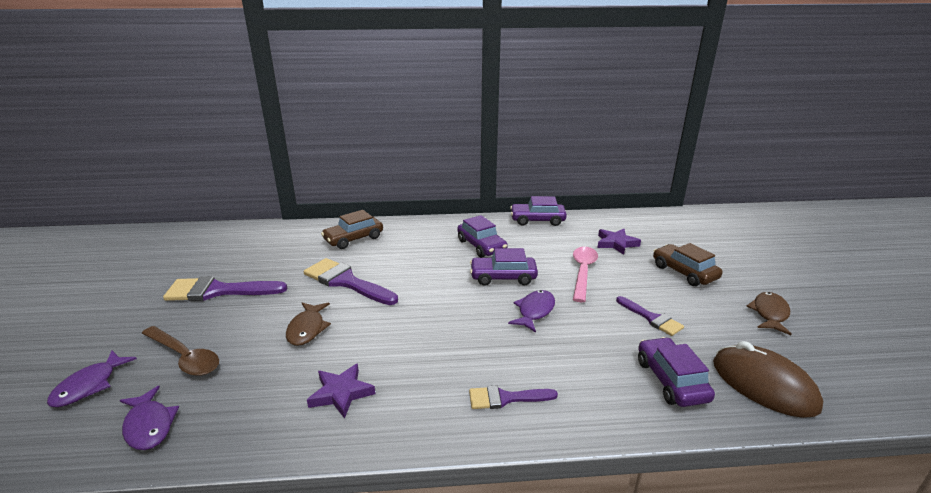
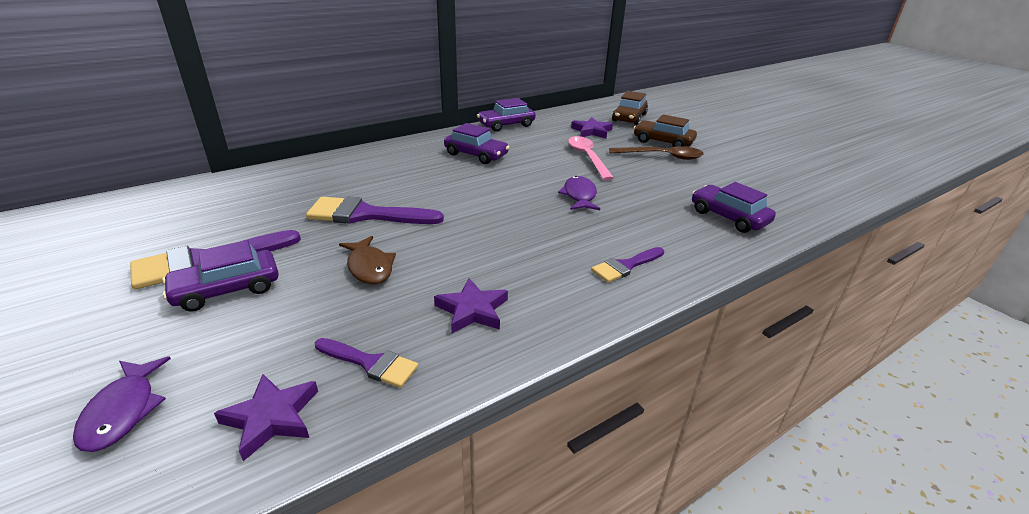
camera: 30 degrees left, 5 degrees up
purple fish [120,386,179,450] -> purple star [214,374,318,461]
brown spoon [142,326,219,376] -> brown spoon moved to [609,146,704,160]
brown car [321,210,383,249] -> brown car moved to [612,91,648,125]
purple car [470,248,538,286] -> purple car moved to [162,240,279,312]
purple brush [616,296,684,336] -> purple brush moved to [315,338,418,388]
brown mouse [713,341,823,418] -> none
brown fish [746,292,791,335] -> none

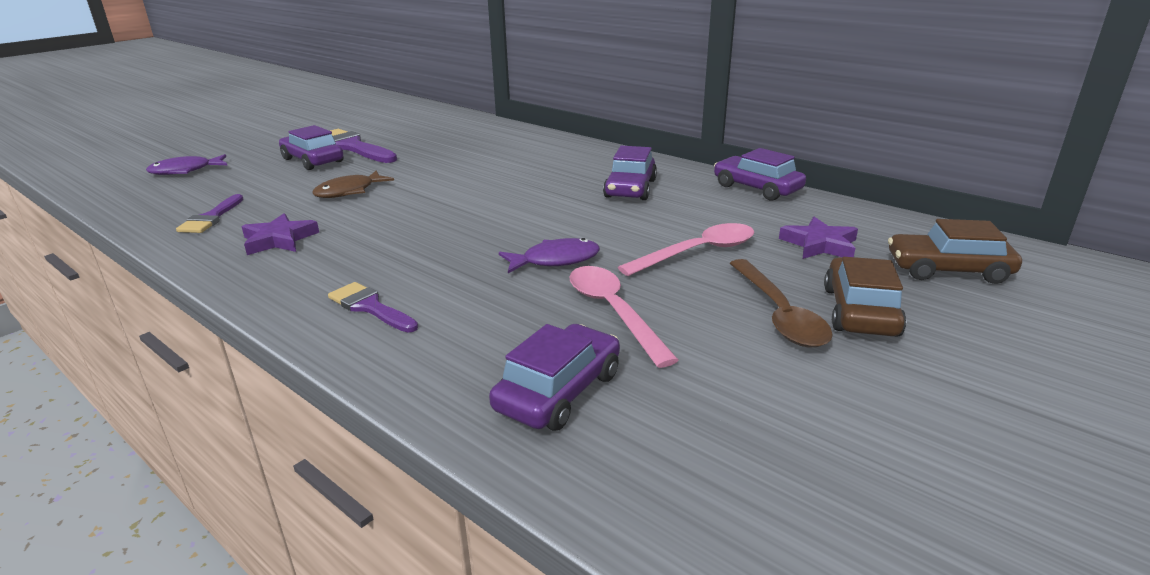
camera: 75 degrees right, 5 degrees down
purple star [214,374,318,461] -> none
purple brush [306,196,444,224] -> none
none -> pink spoon [569,266,679,368]

